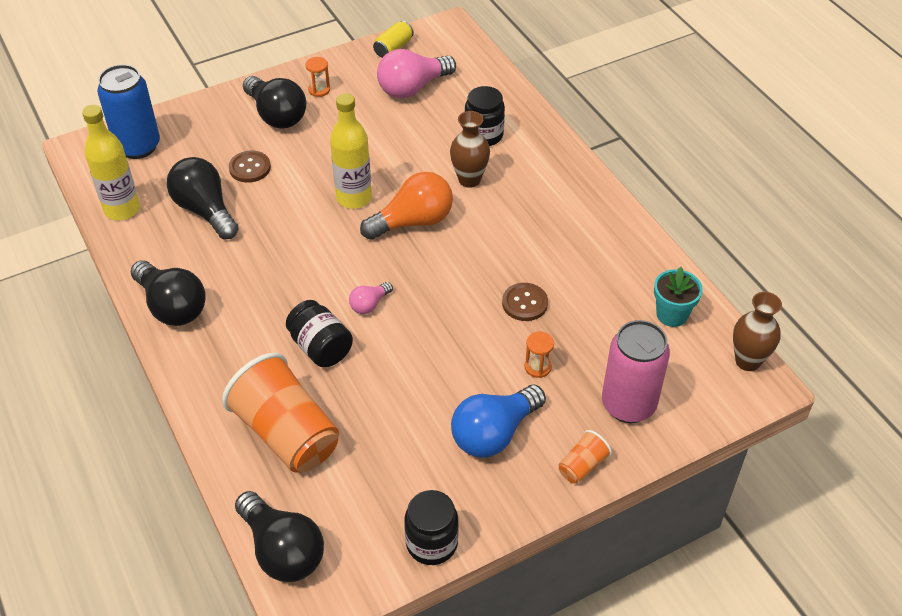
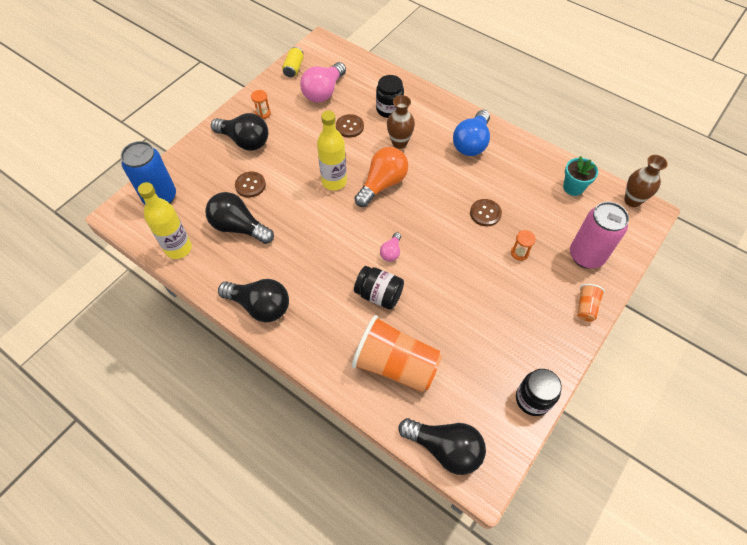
camera: 25 degrees left, 10 degrees up
blue light bulb [451,385,546,458] -> blue light bulb moved to [453,110,490,156]
none -> brown button [336,114,364,138]

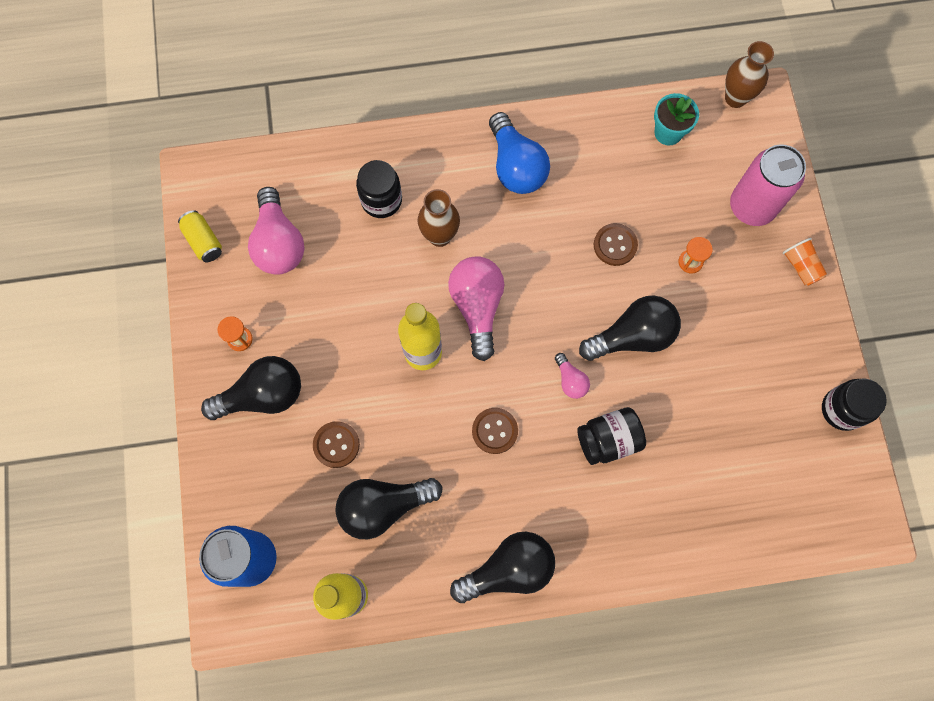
camera: 45 degrees left, 15 degrees up
brown button [336,114,364,138] -> brown button moved to [472,408,518,454]
orange cup [352,315,442,392] -> none
orange light bulb [354,147,408,207] -> pink light bulb [448,257,504,361]
black light bulb [399,418,486,475] -> black light bulb moved to [579,295,681,361]

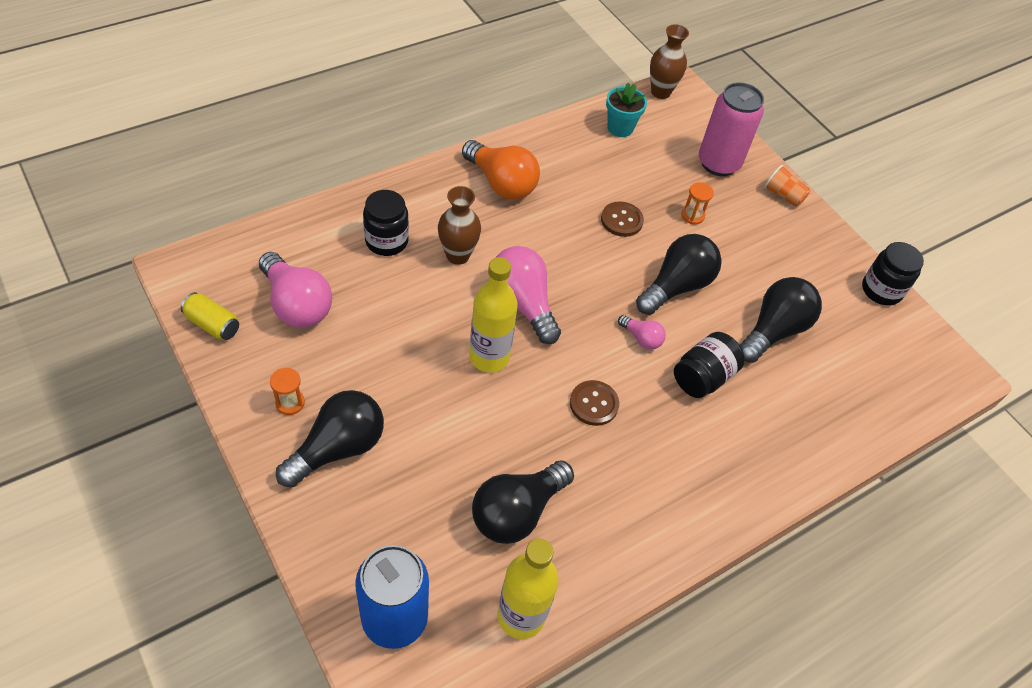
camera: 30 degrees left, 20 degrees down
brown button [313,421,360,468] -> none
black light bulb [450,532,555,603] -> black light bulb moved to [740,277,822,363]
blue light bulb [489,112,550,194] -> orange light bulb [462,140,540,200]

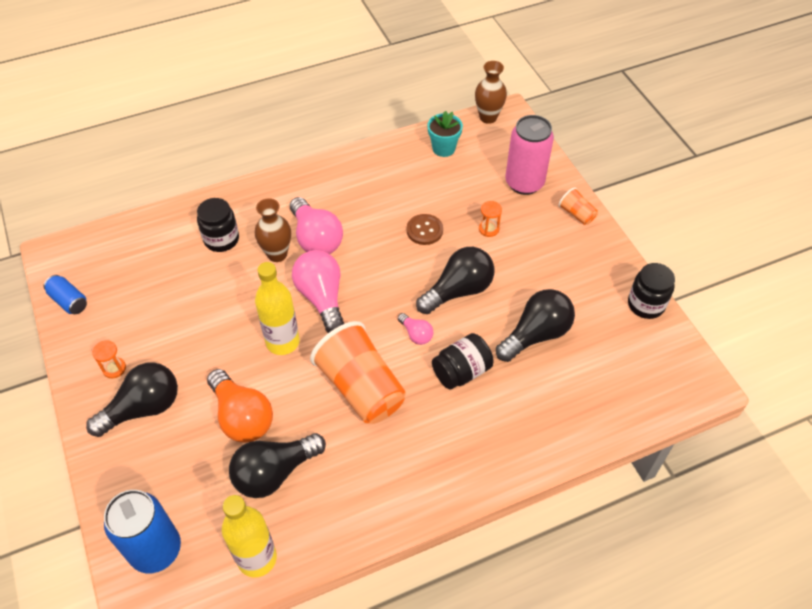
camera: 15 degrees right, 0 degrees up
yellow can [181,292,239,340] -> blue can [43,275,87,314]
pink light bulb [259,252,332,328] -> pink light bulb moved to [290,197,343,254]
orange light bulb [462,140,540,200] -> orange light bulb moved to [207,369,273,443]
brown button [570,380,619,426] -> orange cup [310,321,406,424]

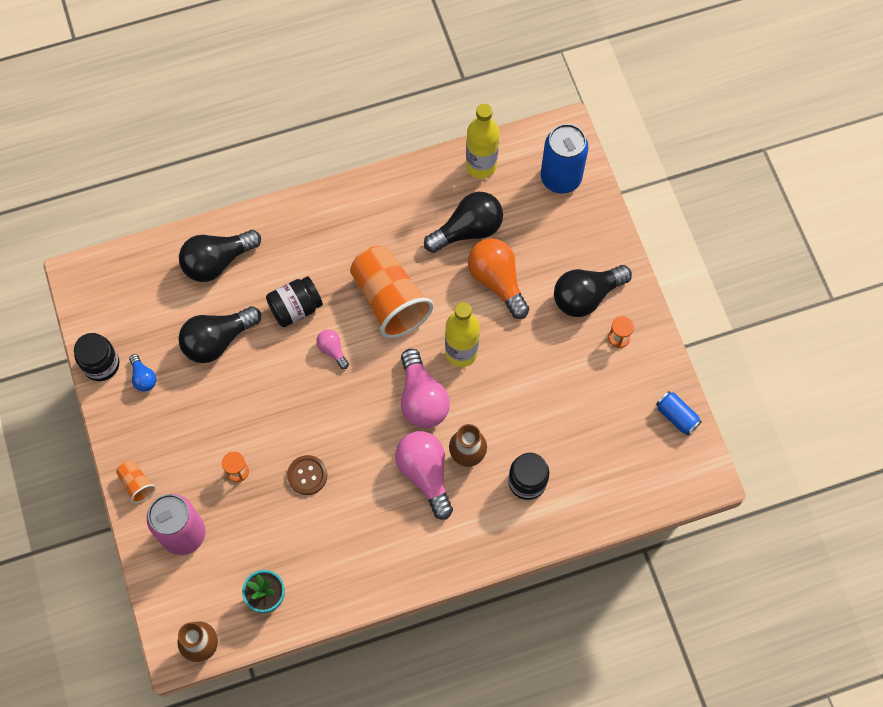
camera: 175 degrees left, 15 degrees up
black light bulb [416,247,494,314] -> black light bulb moved to [179,230,261,282]
none -> blue light bulb [129,354,156,392]

